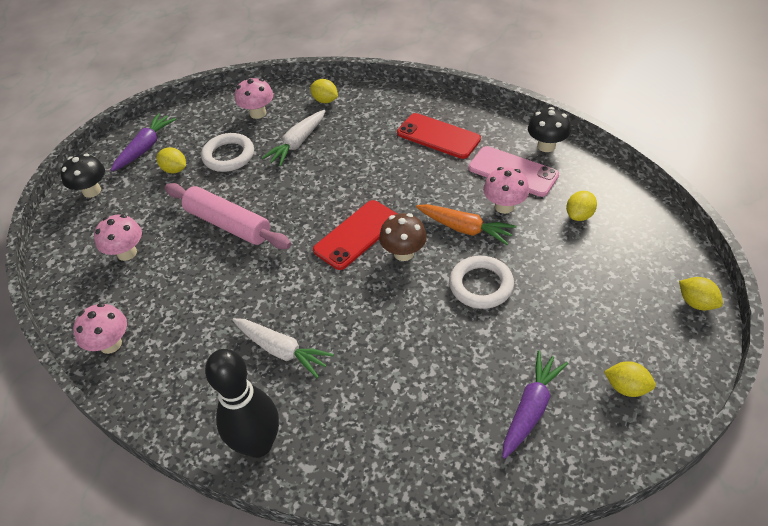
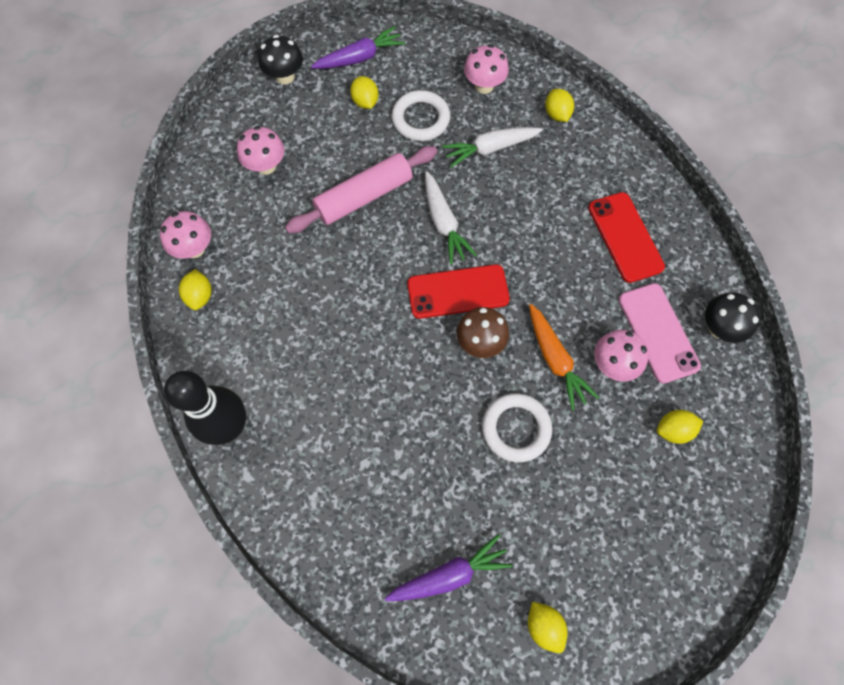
camera: 35 degrees right, 20 degrees up
pink rolling pin [165,183,291,249] -> pink rolling pin turned 75 degrees clockwise [285,146,437,233]
white carrot [232,318,334,378] -> white carrot moved to [425,171,477,265]
yellow lemon [679,277,723,310] -> yellow lemon moved to [179,269,212,310]

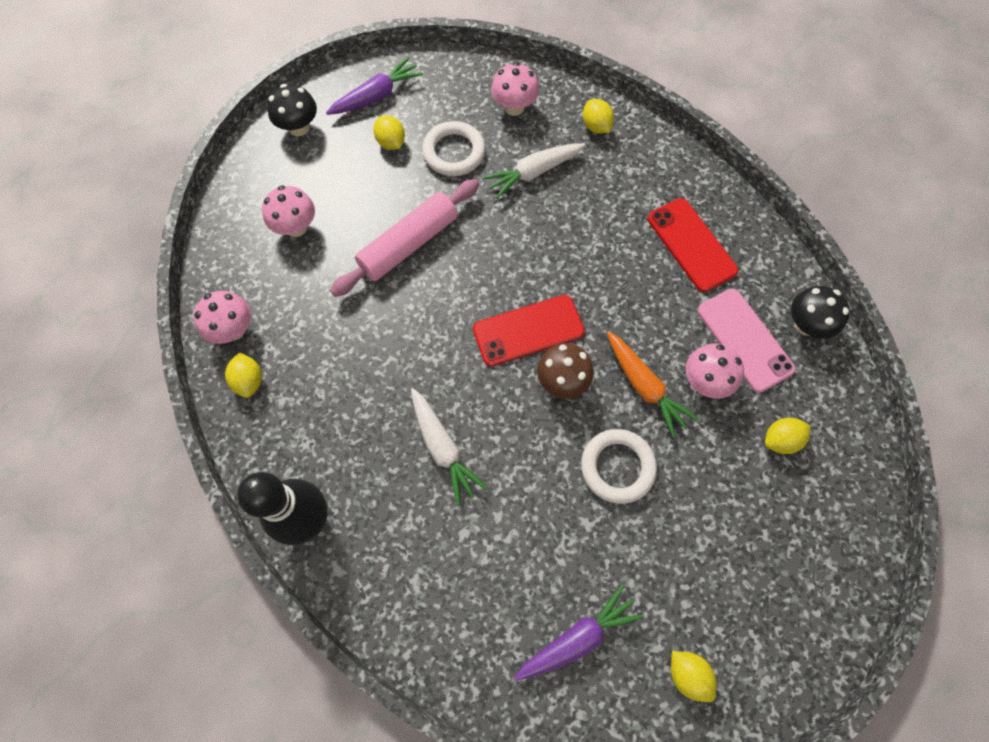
camera: 10 degrees left, 0 degrees up
white carrot [425,171,477,265] -> white carrot moved to [411,388,488,506]

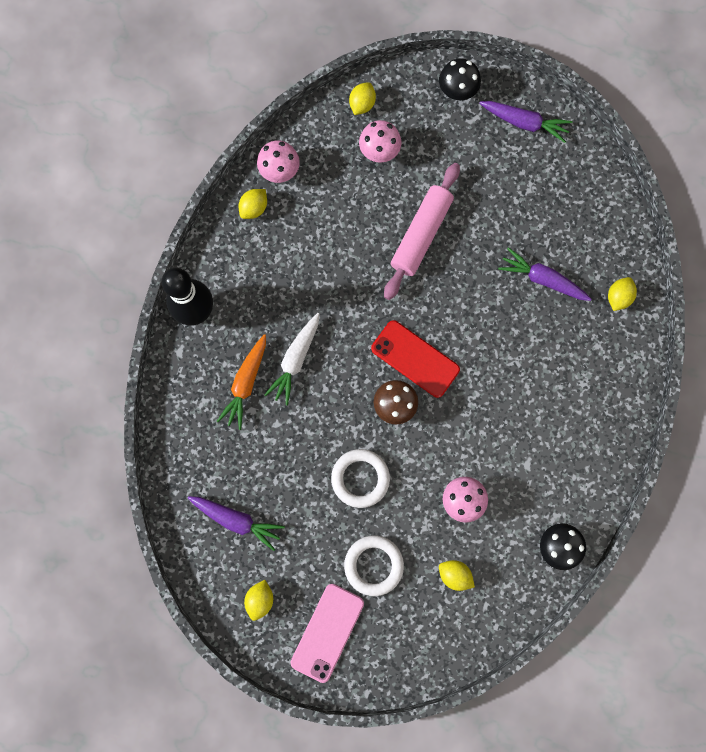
camera: 55 degrees right, 10 degrees up
pink rolling pin [330,179,479,297] -> pink rolling pin turned 75 degrees counterclockwise [384,163,460,300]
yellow lemon [374,115,405,150] -> yellow lemon moved to [349,82,376,115]
white ring [422,121,485,176] -> white ring moved to [344,535,404,596]
white carrot [483,143,585,199] -> purple carrot [498,247,592,301]
pink mushroom [491,62,539,116] -> none
orange carrot [607,331,699,438] -> orange carrot moved to [217,334,266,430]
red phone [647,198,739,292] -> none
pink phone [697,289,796,393] -> pink phone moved to [291,584,364,683]

